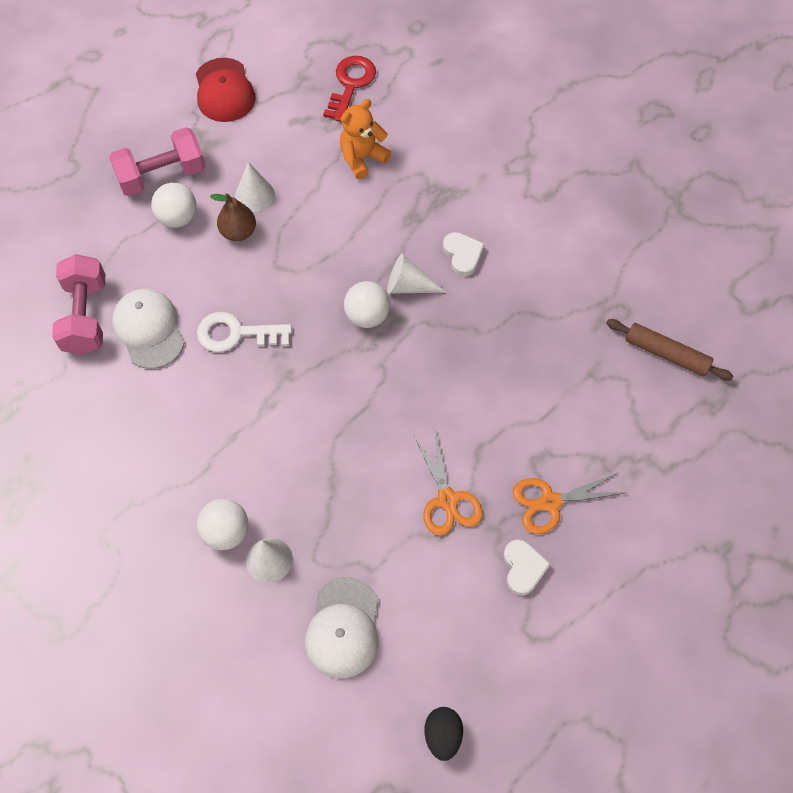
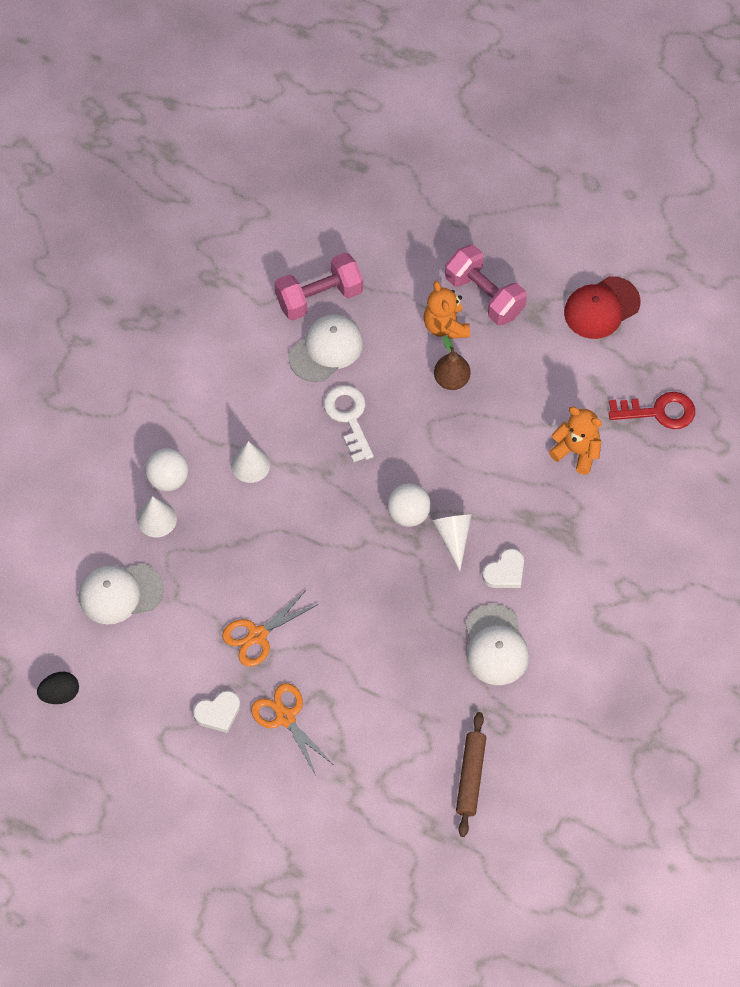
camera: 70 degrees right, 0 degrees up
white ball [151,183,197,228] -> orange teddy bear [424,281,470,339]
white cone [235,162,275,212] -> white cone moved to [231,441,270,483]
none -> white cap [465,604,529,685]

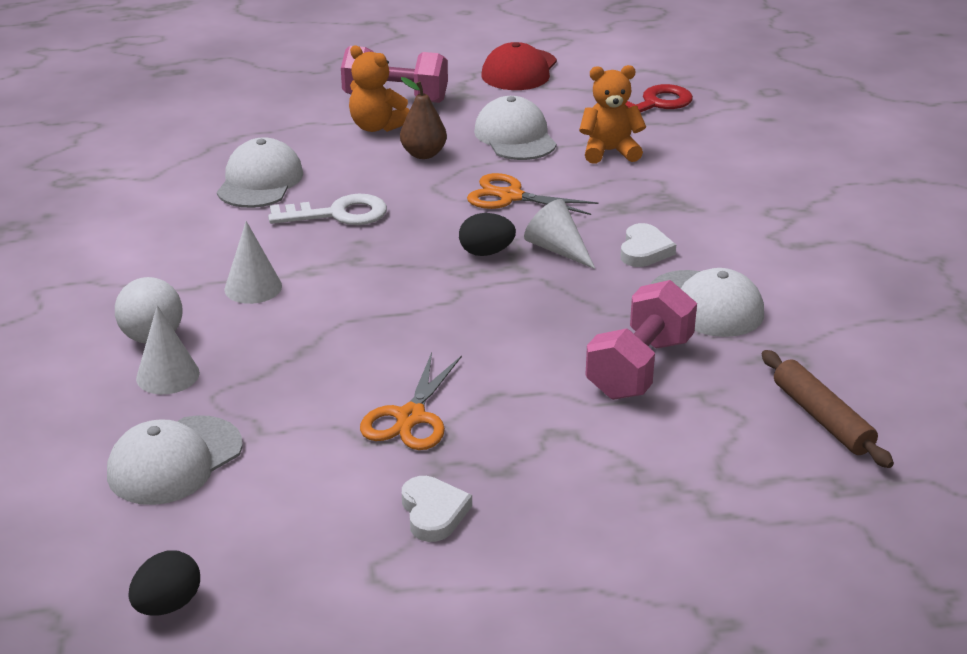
camera: 35 degrees left, 30 degrees down
white heart [193,691,240,733] -> white heart turned 45 degrees counterclockwise [402,476,472,542]
orange scissors [251,683,334,775] -> orange scissors moved to [467,173,599,215]
pink dumbbell [275,253,363,320] -> pink dumbbell moved to [585,280,697,400]
white key [324,385,374,463] -> white key turned 135 degrees clockwise [268,194,387,225]
white ball [387,483,431,527] -> black egg [459,213,516,256]
none -> white cap [474,96,557,160]

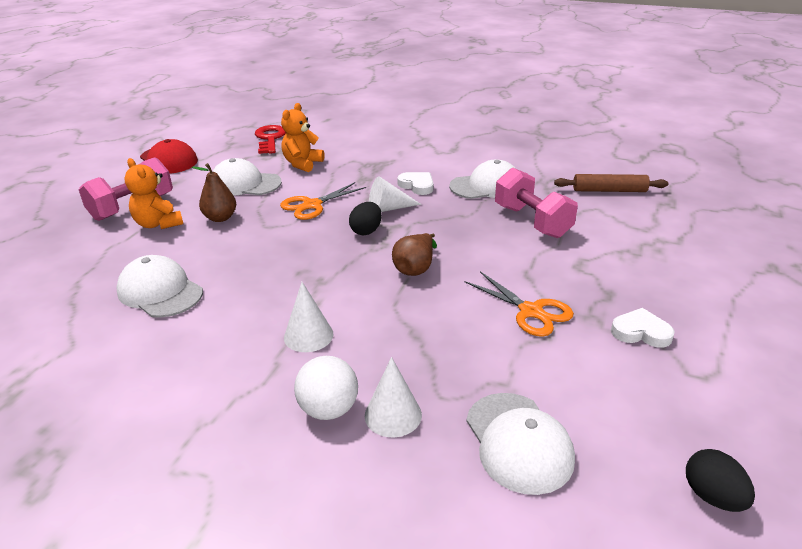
camera: 60 degrees left, 0 degrees up
white key [268,194,387,225] -> none
orange teddy bear [349,46,409,132] -> orange teddy bear turned 75 degrees clockwise [124,158,183,229]
none -> brown pear [392,233,437,276]

